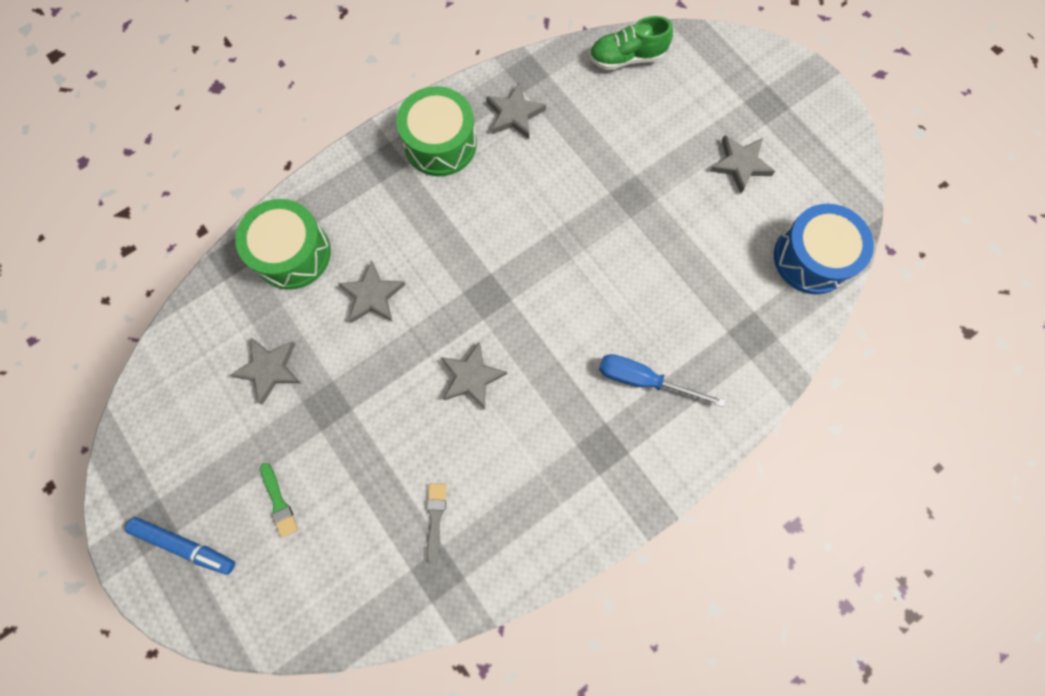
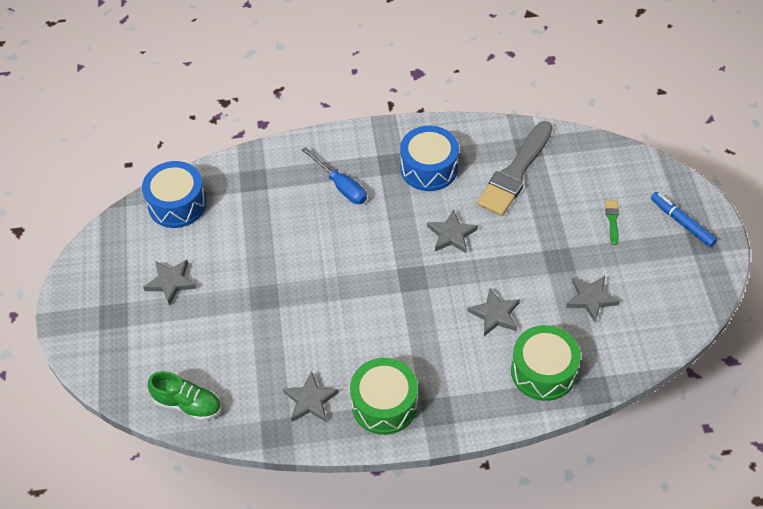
camera: 150 degrees left, 20 degrees down
grey brush [427,483,447,564] -> grey brush [477,121,553,216], size x2.46
none -> blue drum [400,126,459,191]

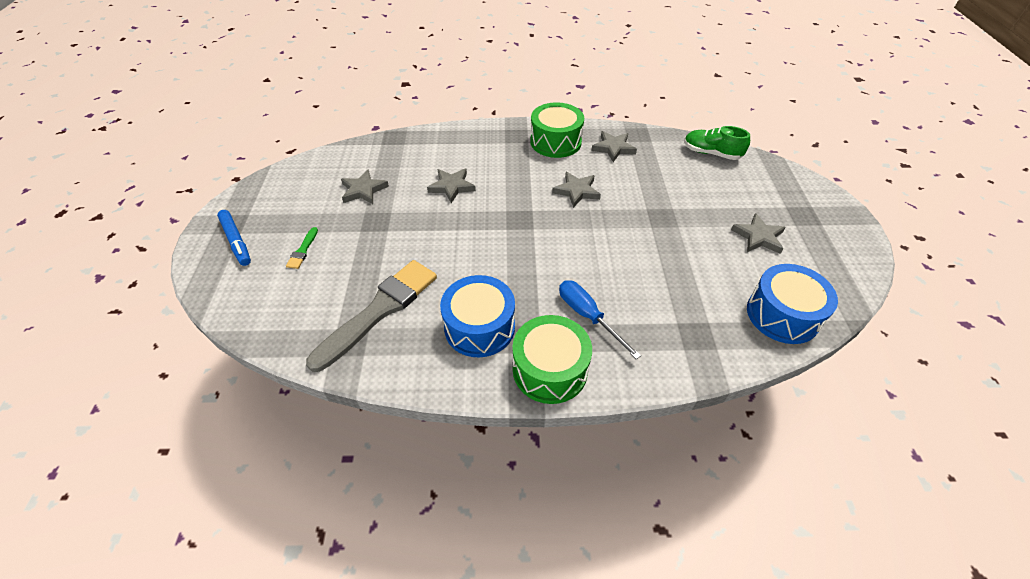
camera: 175 degrees left, 5 degrees down
grey star [427,209,478,254] -> grey star moved to [552,172,601,208]
green drum [511,325,581,401] -> green drum moved to [513,315,592,404]

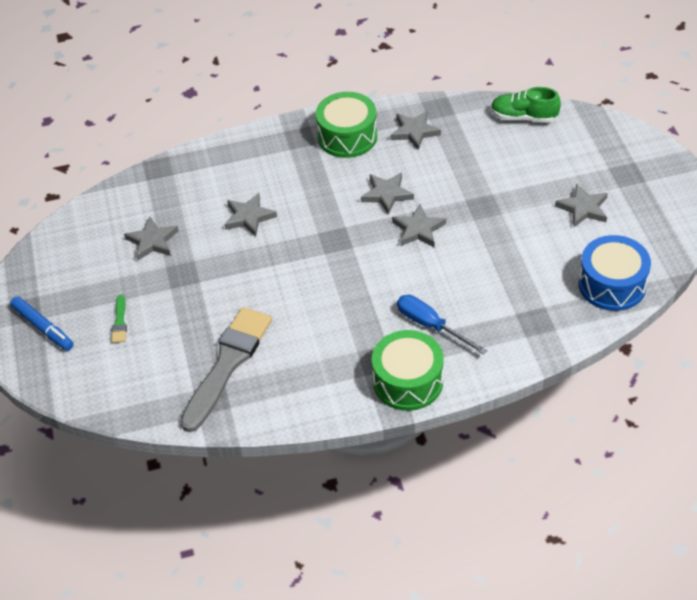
camera: 10 degrees left, 0 degrees up
blue drum [440,275,515,358] -> none
none -> grey star [392,204,446,247]

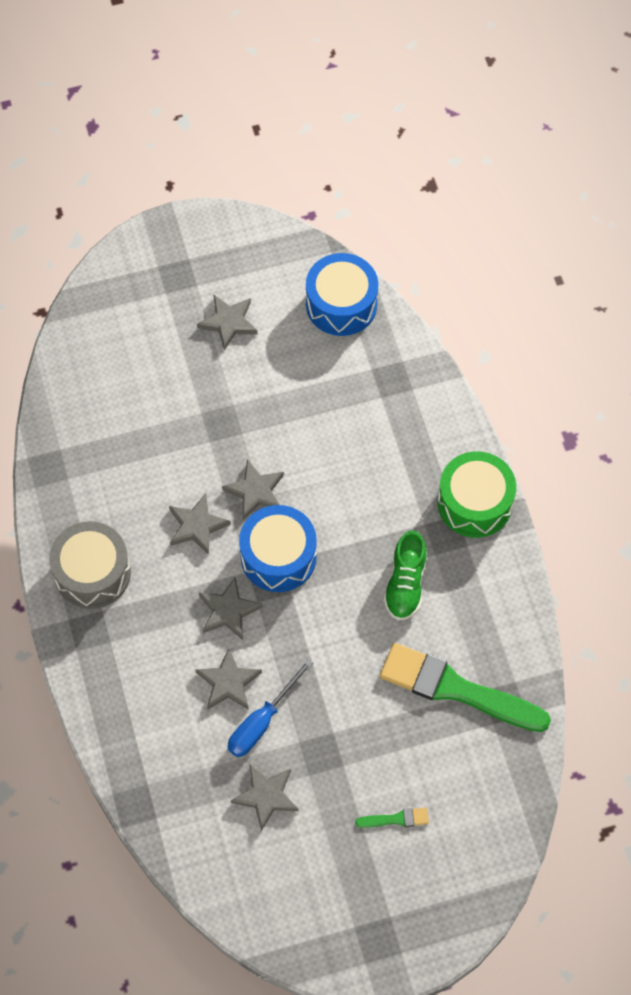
camera: 95 degrees left, 15 degrees up
blue marker [10,296,74,351] -> none
grey brush [180,307,272,432] -> green brush [380,643,551,732]
green drum [316,92,377,158] -> grey drum [49,521,131,609]
grey star [390,111,441,150] -> grey star moved to [199,577,263,640]
blue screwdriver [397,295,487,355] -> blue screwdriver moved to [228,659,313,757]
green shoe [491,87,561,123] -> green shoe moved to [384,530,427,620]
none -> blue drum [239,505,317,592]

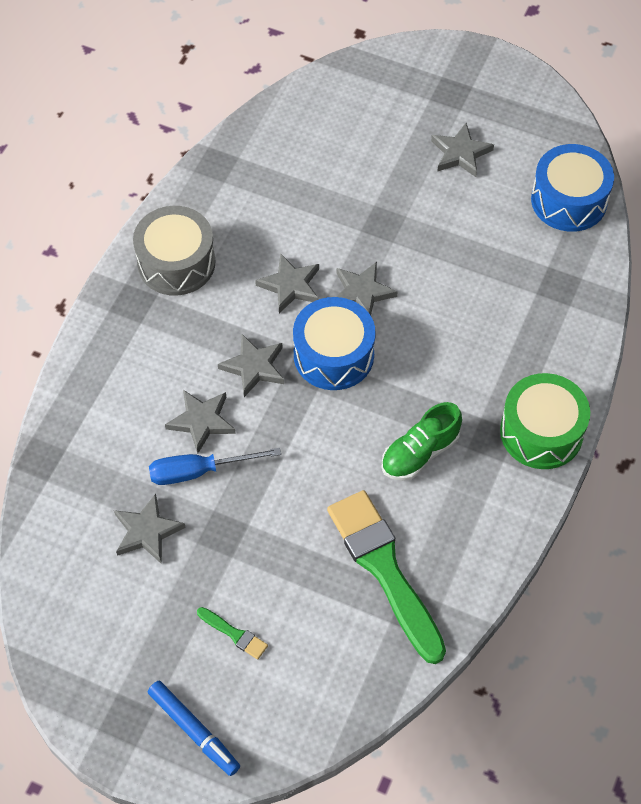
camera: 40 degrees right, 5 degrees down
none -> blue marker [148,681,240,776]

